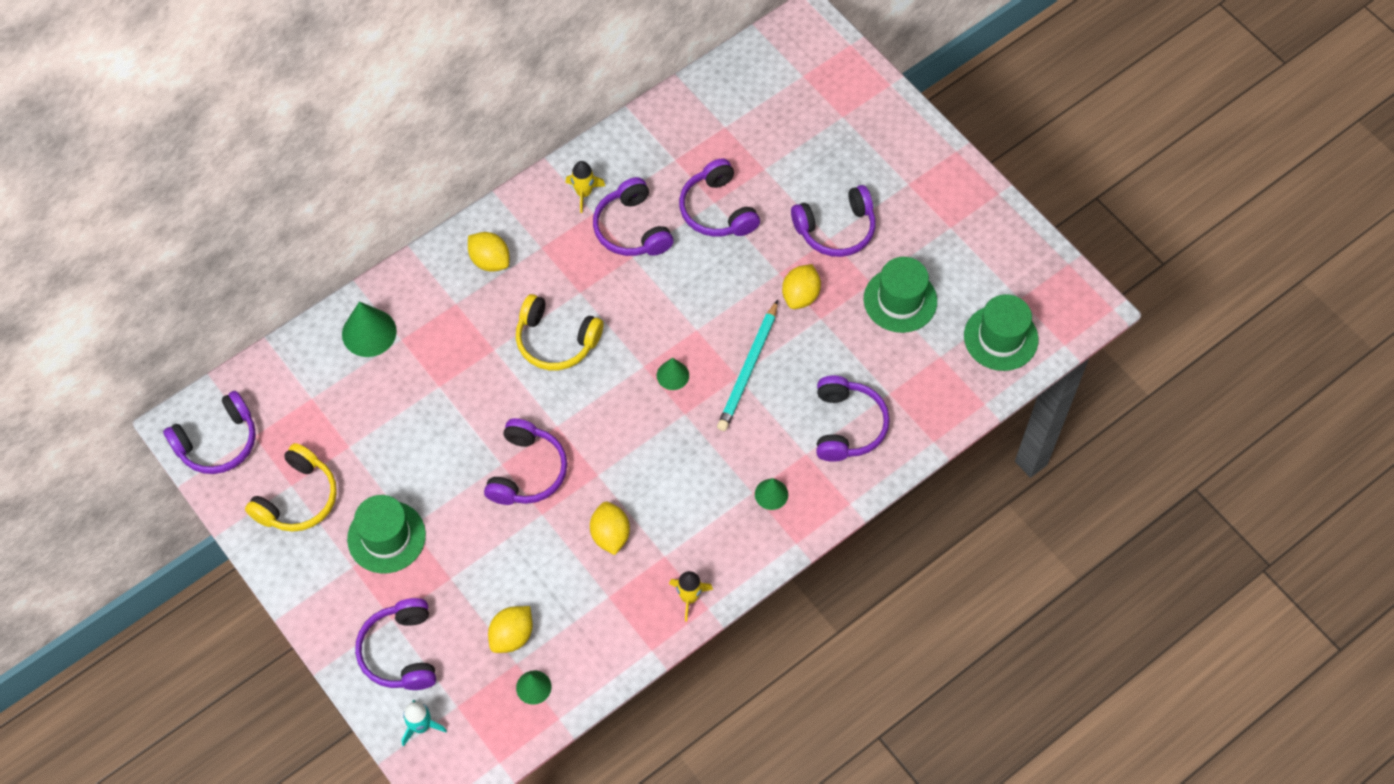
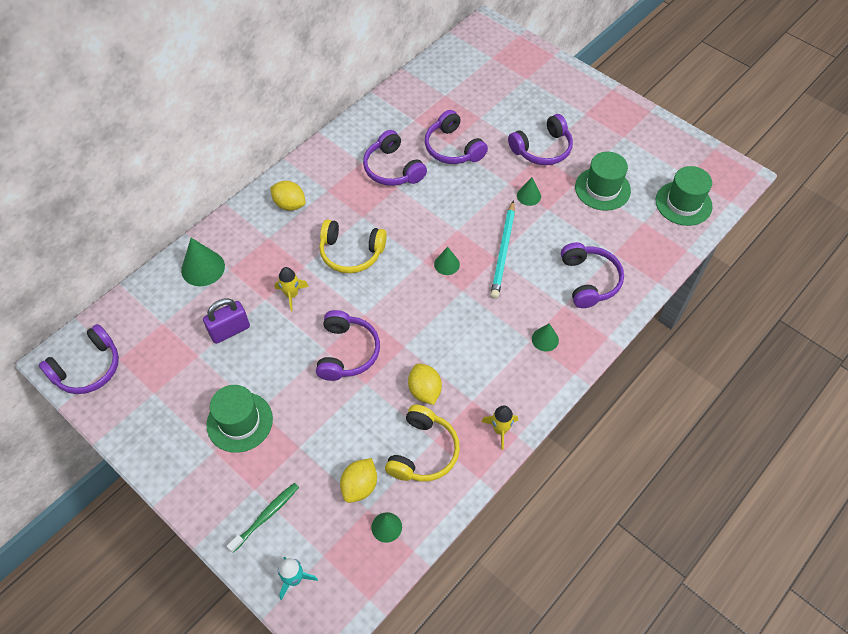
camera: 10 degrees left, 5 degrees down
yellow headphones [245,443,337,532] -> yellow headphones moved to [385,405,460,482]
purple headphones [355,598,436,690] -> green toothbrush [227,483,299,553]
yellow rocket [566,161,605,213] -> yellow rocket moved to [275,267,309,312]
yellow lemon [782,264,821,309] -> green cone [517,177,541,206]
none -> purple padlock [203,298,250,344]

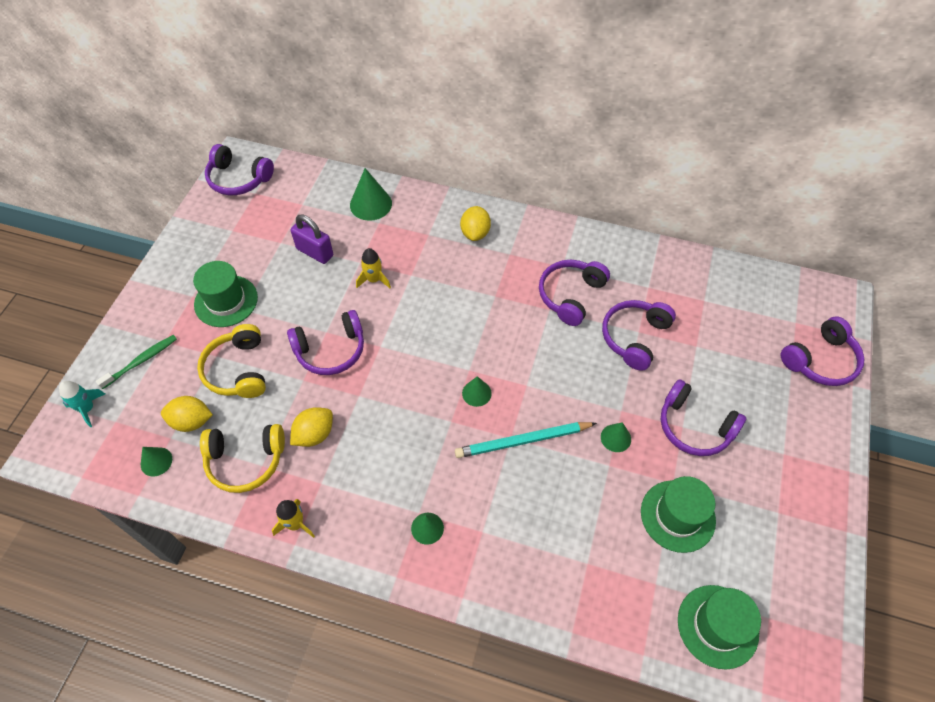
camera: 65 degrees right, 0 degrees up
green toothbrush [227,483,299,553] -> green toothbrush turned 60 degrees counterclockwise [96,335,177,389]
yellow headphones [319,219,387,273] -> yellow headphones moved to [197,324,266,398]
purple headphones [561,242,624,308] -> purple headphones moved to [781,317,864,386]

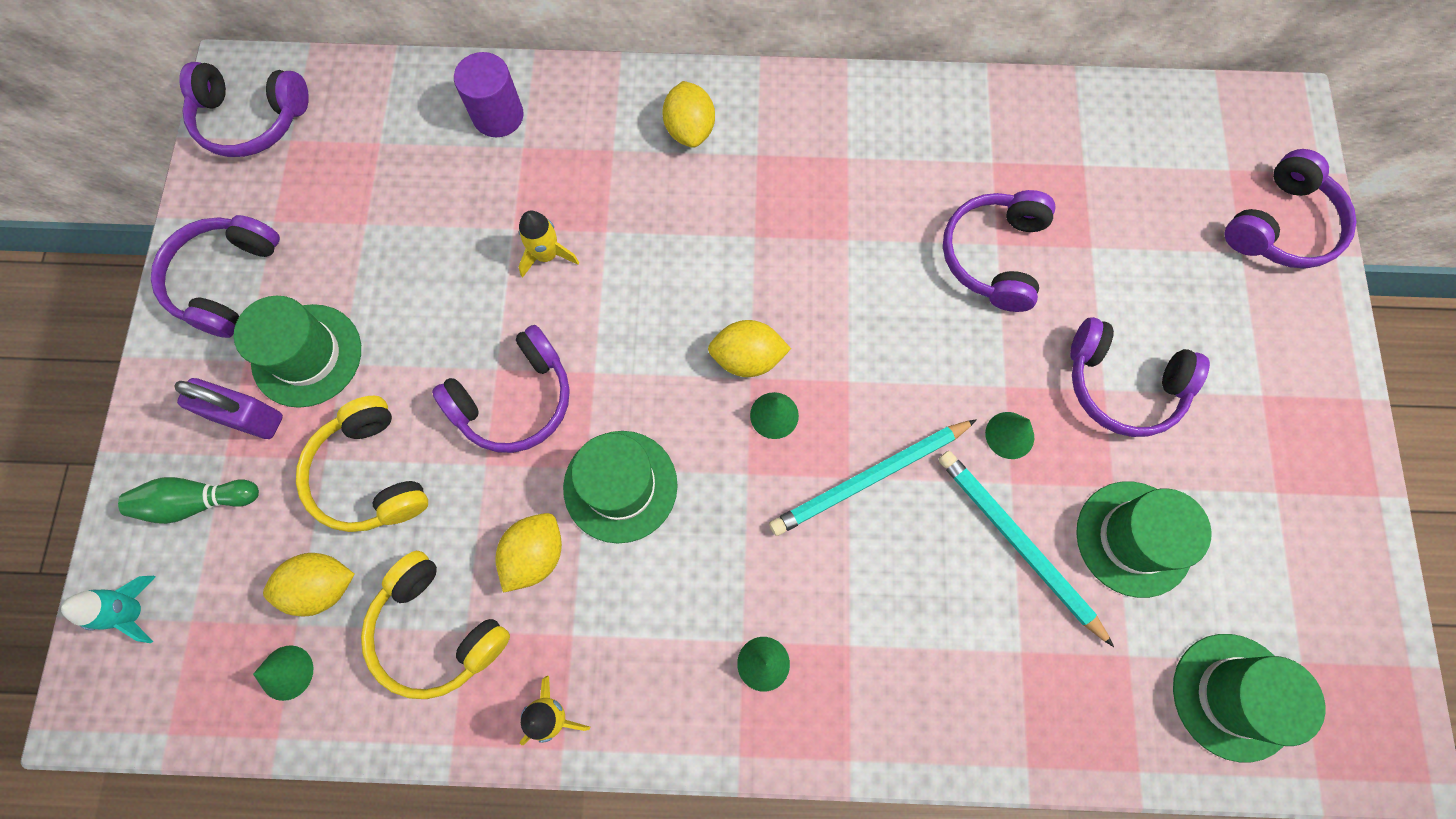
camera: 15 degrees left, 15 degrees up
green toothbrush [96,335,177,389] -> green bowling pin [118,477,259,524]
yellow headphones [200,424,285,493] -> yellow headphones turned 60 degrees clockwise [361,551,510,699]
purple padlock [291,215,333,264] -> purple padlock moved to [175,378,283,439]
green cone [350,168,392,221] -> purple cylinder [454,52,524,137]
purple headphones [539,260,610,326] -> purple headphones moved to [151,215,280,338]
none -> green hat [563,431,678,543]
none -> yellow lemon [708,320,791,377]
none -> turquoise pencil [938,451,1114,647]

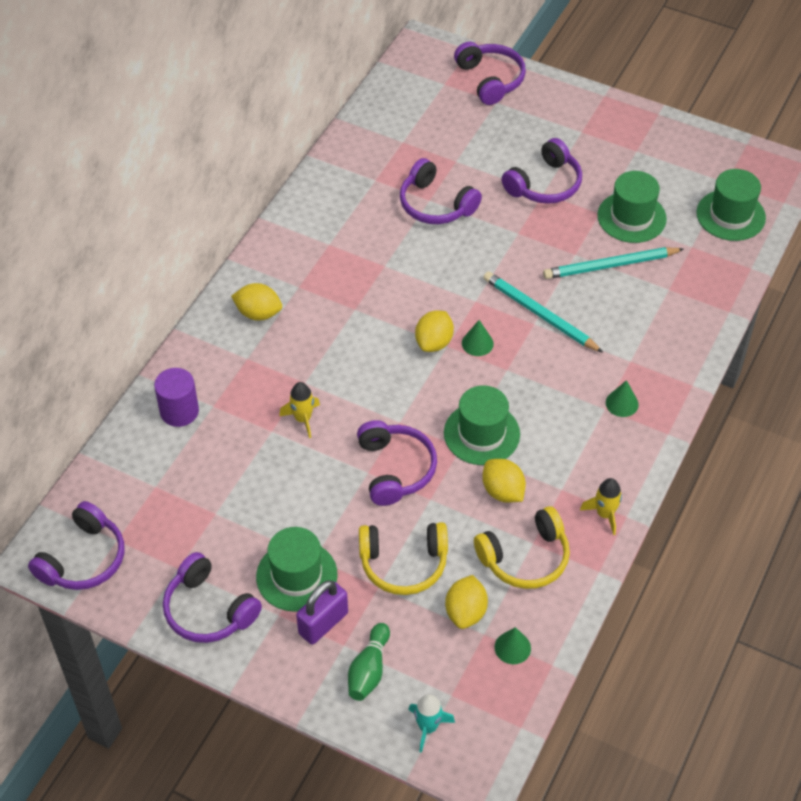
camera: 65 degrees left, 20 degrees down
turquoise pencil [769,419,977,536] -> turquoise pencil turned 135 degrees clockwise [483,271,604,353]
green cone [985,412,1034,459] -> none

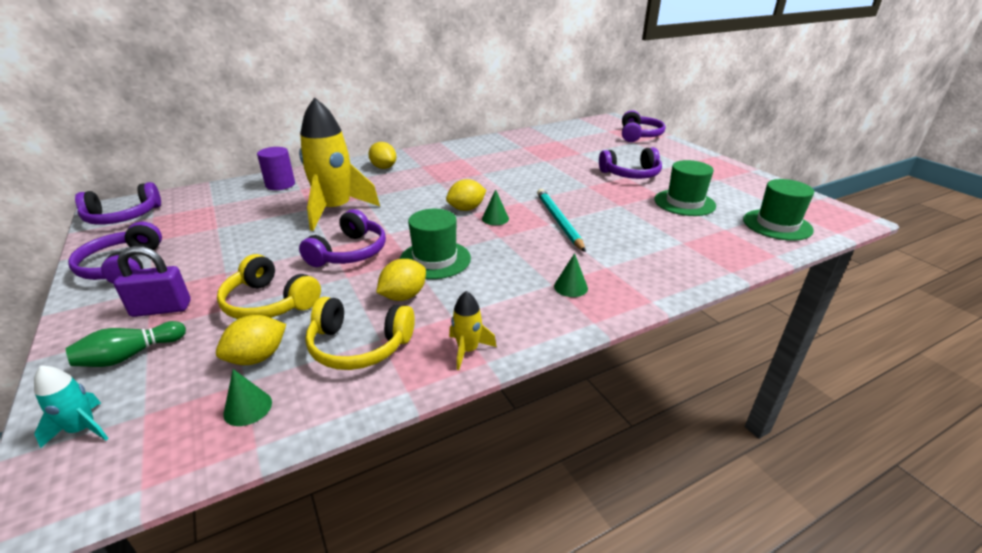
camera: 35 degrees right, 20 degrees down
green hat [256,527,338,612] -> none
yellow rocket [279,382,320,438] -> yellow rocket [299,97,380,231], size x2.27
purple headphones [400,158,482,224] -> none
yellow lemon [482,459,526,503] -> yellow lemon turned 45 degrees clockwise [376,259,426,301]
turquoise pencil [543,247,684,279] -> none

